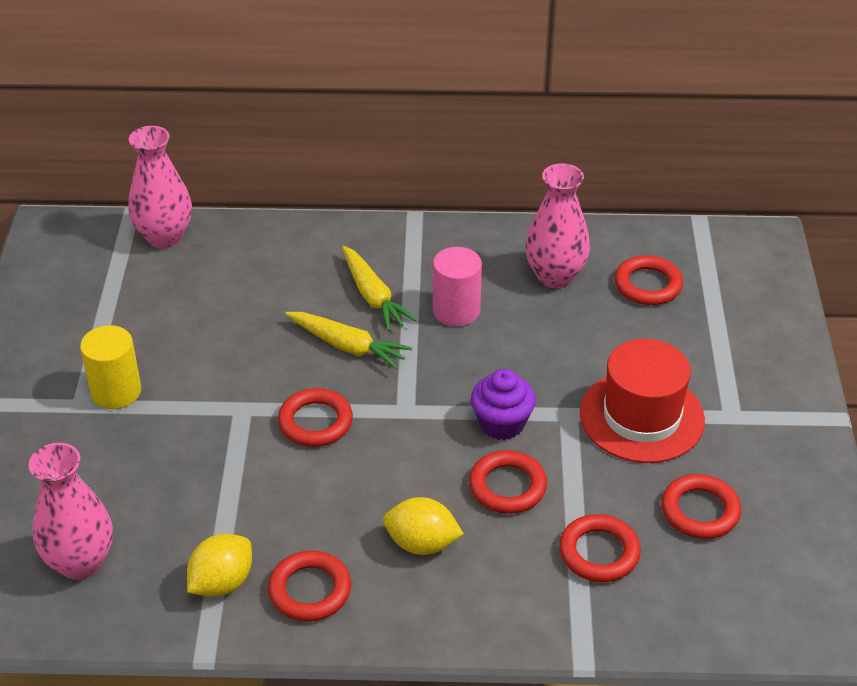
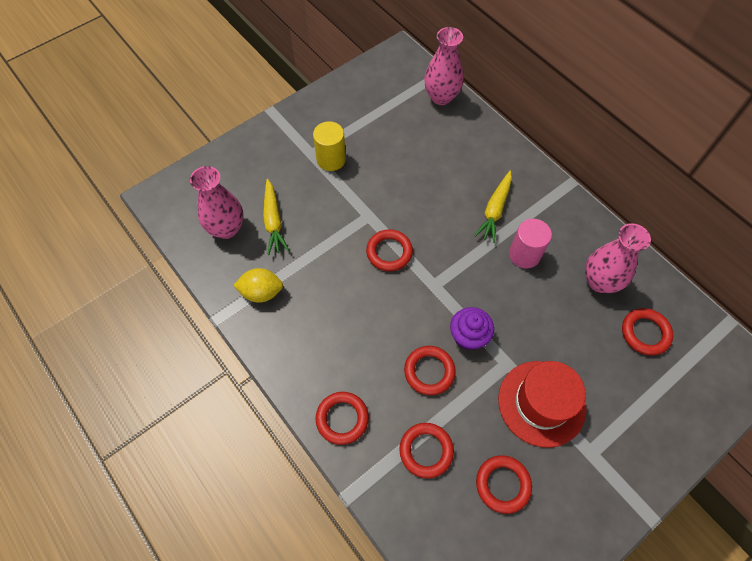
camera: 50 degrees right, 20 degrees up
red ring [268,551,351,621] -> red ring moved to [315,392,369,445]
yellow carrot [285,312,412,369] -> yellow carrot moved to [263,179,289,255]
yellow lemon [383,497,464,555] -> none

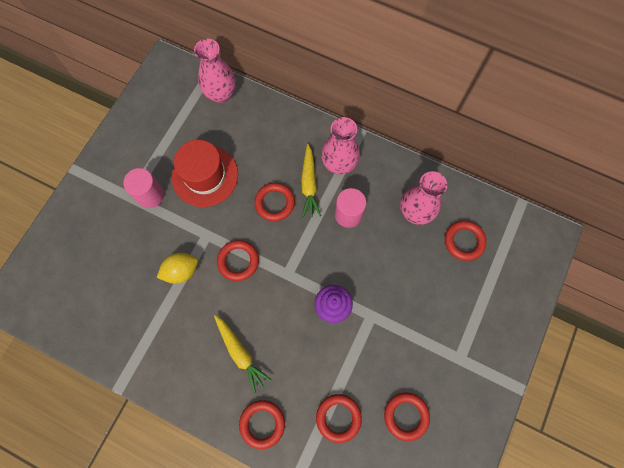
camera: 25 degrees left, 10 degrees up
pink vase [190,166,244,239] -> pink vase moved to [321,117,360,175]
yellow lemon [233,268,283,303] -> yellow lemon moved to [157,253,198,284]
yellow carrot [263,179,289,255] -> yellow carrot moved to [214,315,271,393]
yellow cylinder [313,121,346,171] -> pink cylinder [123,168,164,208]
red ring [404,346,456,395] -> red ring moved to [254,183,295,221]
red hat [498,361,587,448] -> red hat moved to [172,140,238,207]

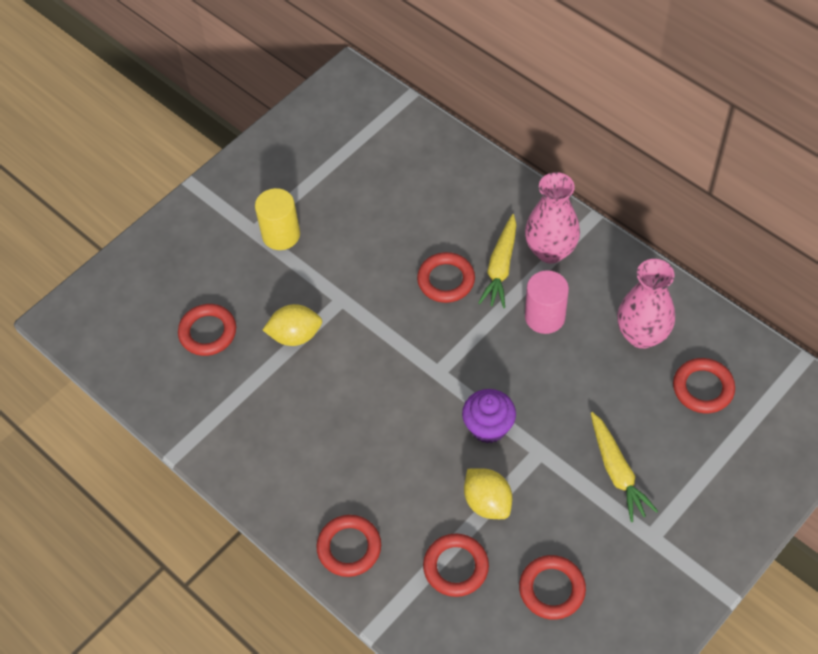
camera: 20 degrees right, 15 degrees down
pink cylinder [123,168,164,208] -> yellow cylinder [255,188,300,250]
red hat [172,140,238,207] -> none
pink vase [194,39,236,103] -> none
yellow carrot [214,315,271,393] -> yellow carrot moved to [591,412,658,522]
red ring [217,240,259,281] -> red ring moved to [178,304,236,356]
none -> yellow lemon [464,468,512,519]

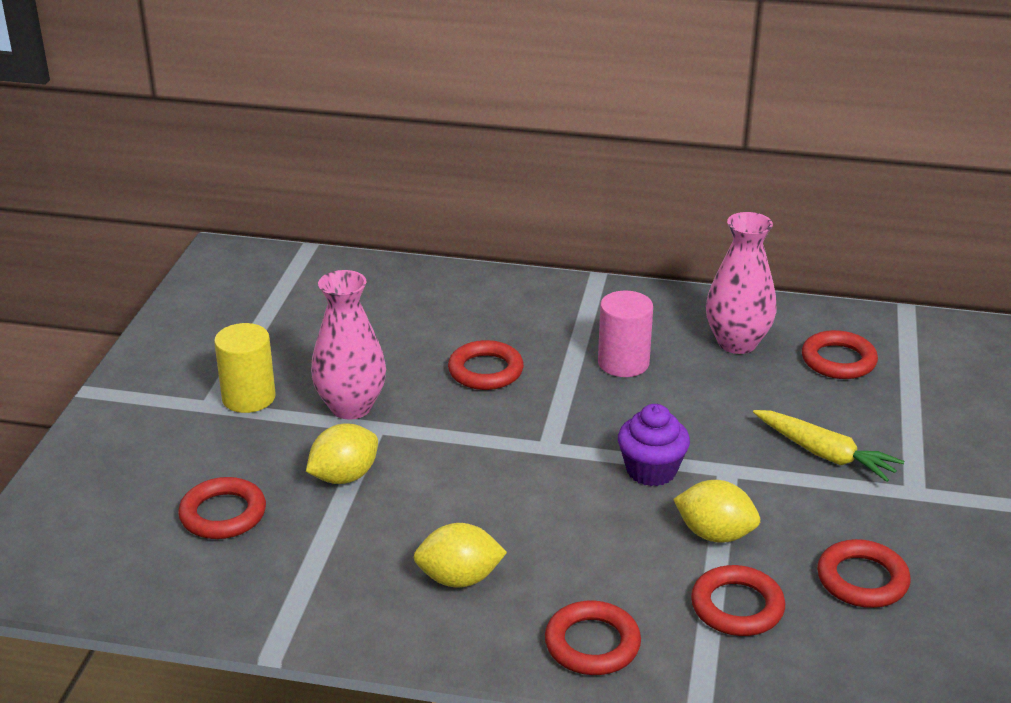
camera: 35 degrees left, 25 degrees down
yellow carrot [478,214,516,308] -> none
pink vase [525,172,580,264] -> pink vase moved to [311,270,386,420]
none -> yellow lemon [413,523,507,588]

